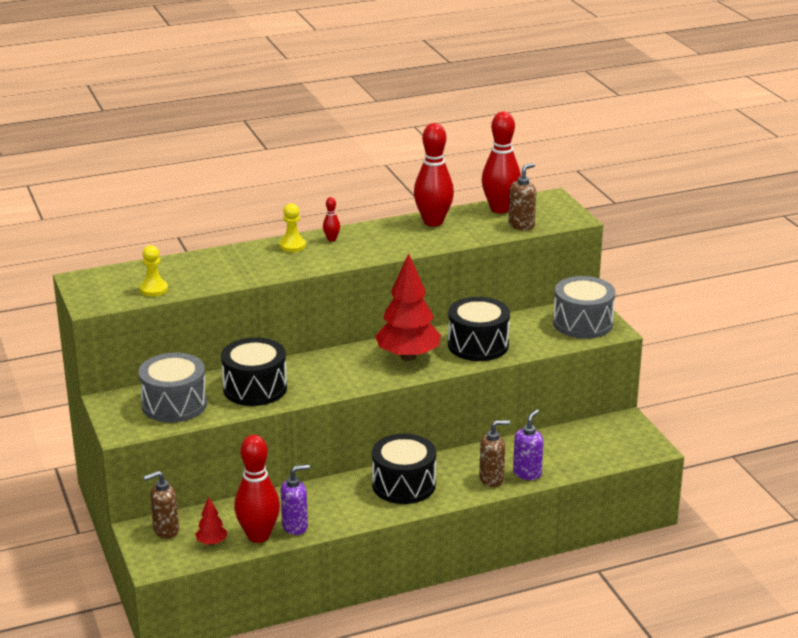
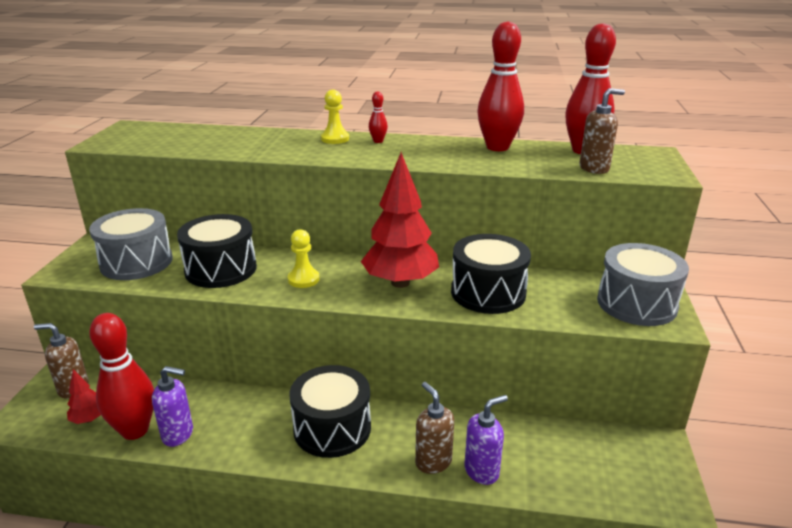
camera: 30 degrees right, 0 degrees up
yellow pawn [140,245,168,297] -> yellow pawn moved to [288,229,320,288]
brown soap dispenser [479,420,510,487] -> brown soap dispenser turned 135 degrees counterclockwise [415,382,454,474]

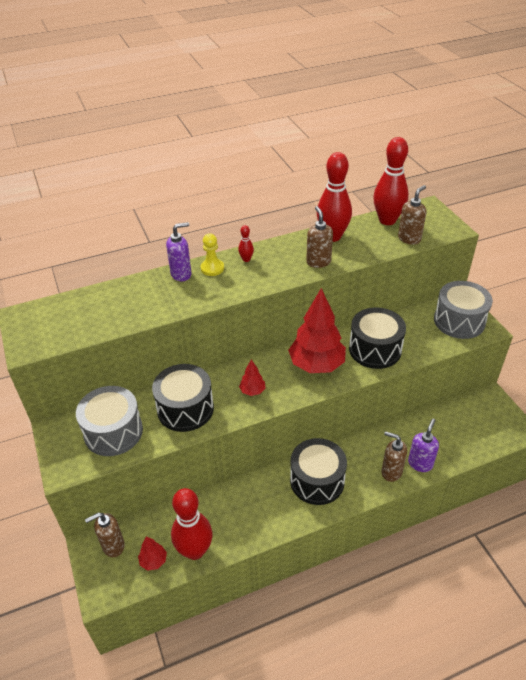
camera: 30 degrees left, 15 degrees up
purple soap dispenser [152,366,193,447] -> purple soap dispenser moved to [166,222,192,281]
yellow pawn [288,229,320,288] -> red tree [239,359,265,396]
none -> brown soap dispenser [306,206,333,268]

